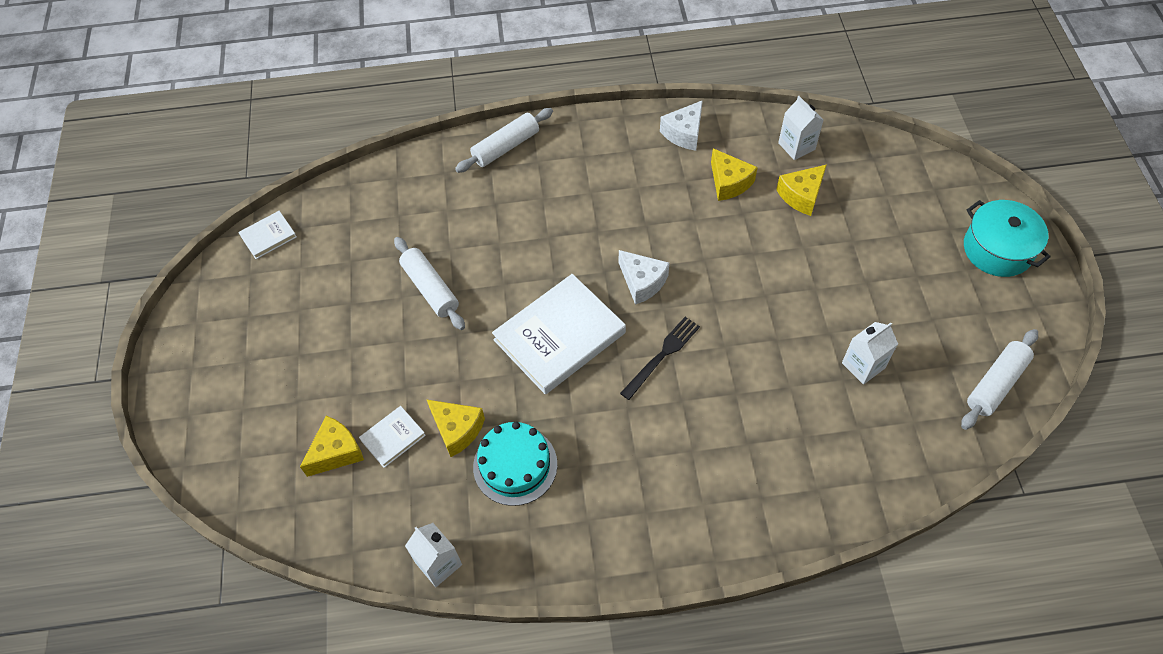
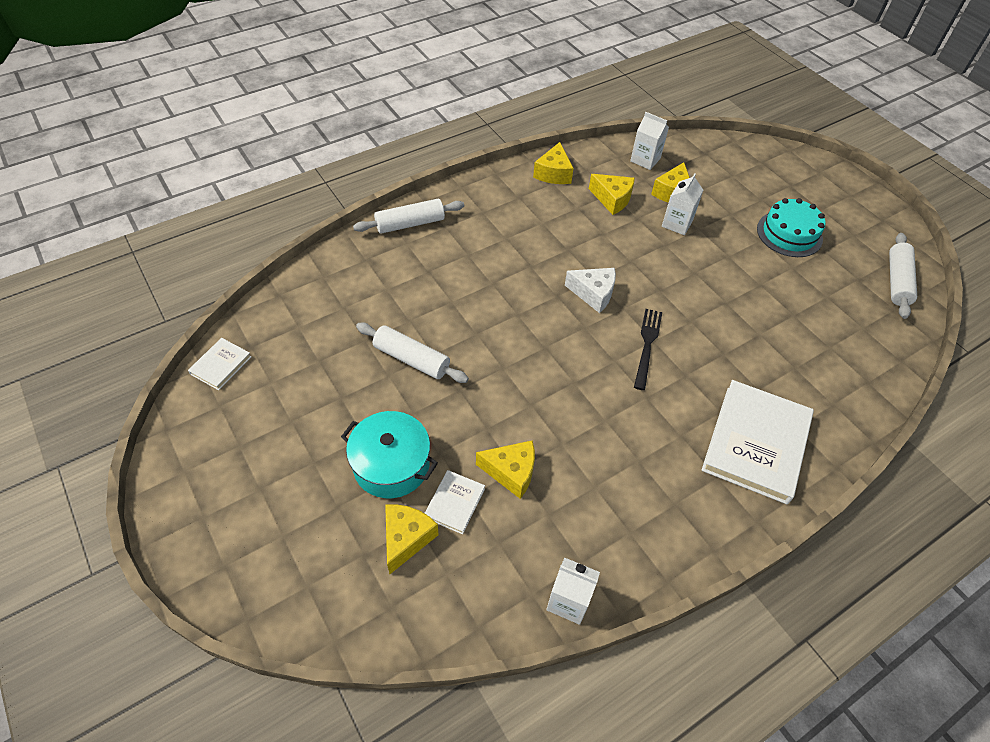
camera: 30 degrees left, 5 degrees down
white rolling pin [455,108,553,173] -> white rolling pin turned 45 degrees clockwise [353,199,464,234]
turquoise cake [473,422,557,506] -> turquoise cake moved to [757,198,825,257]
white book [492,274,626,394] -> white book moved to [702,380,814,504]
white cheese [660,100,703,151] -> yellow cheese [533,142,574,184]
white carton [842,322,898,384] -> white carton moved to [662,173,703,235]
turquoise pot [964,200,1051,277] -> turquoise pot moved to [341,411,438,498]

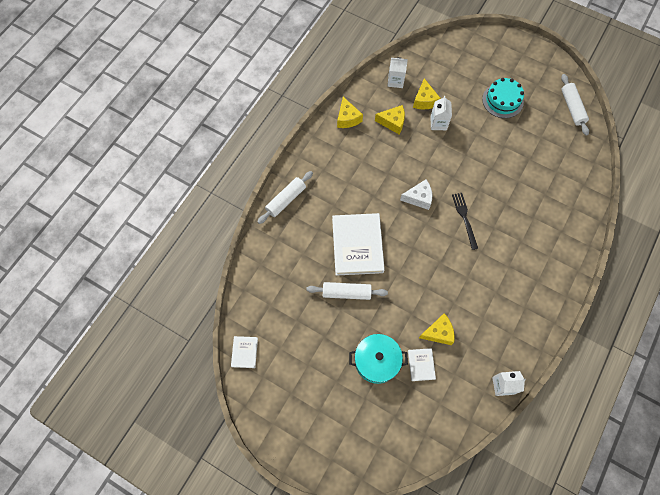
camera: 25 degrees left, 15 degrees up
yellow cheese [385,505,439,574] -> none
white book [702,380,814,504] -> white book moved to [332,213,385,276]

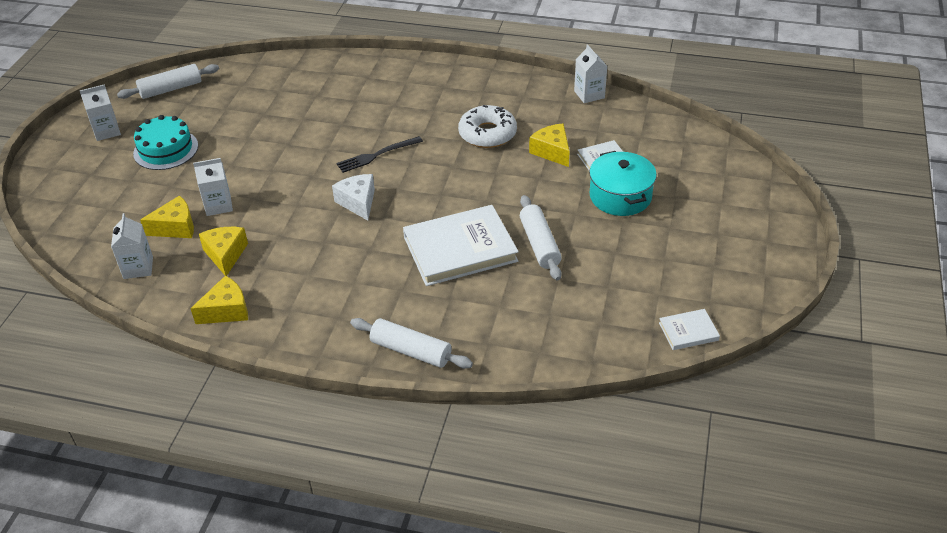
camera: 105 degrees left, 25 degrees down
none -> white carton [80,84,121,141]
none -> white donut [458,105,517,148]

